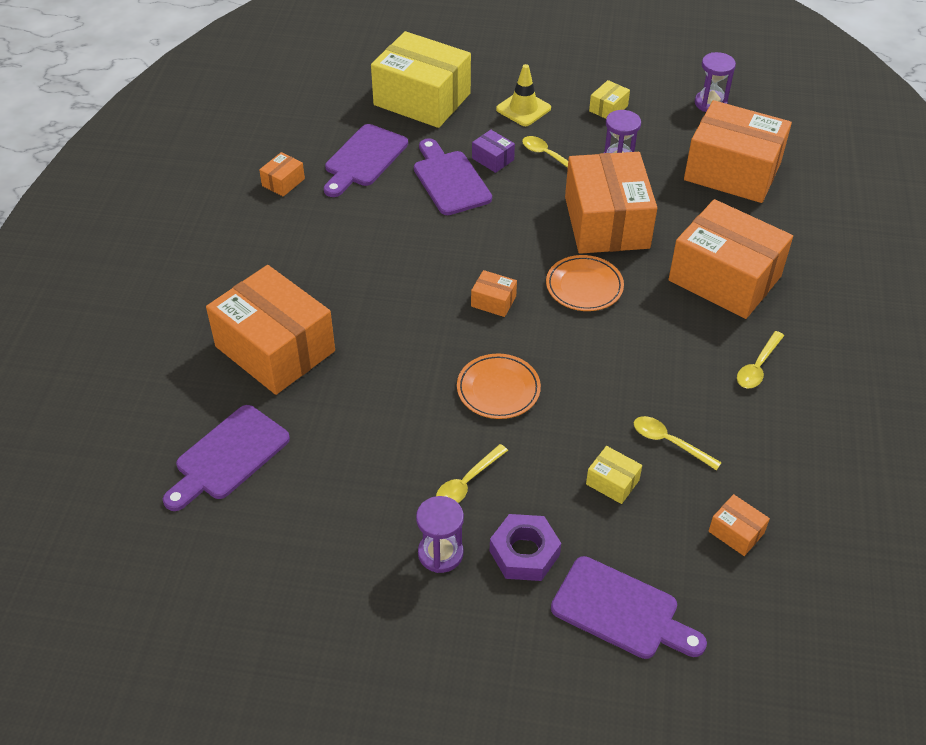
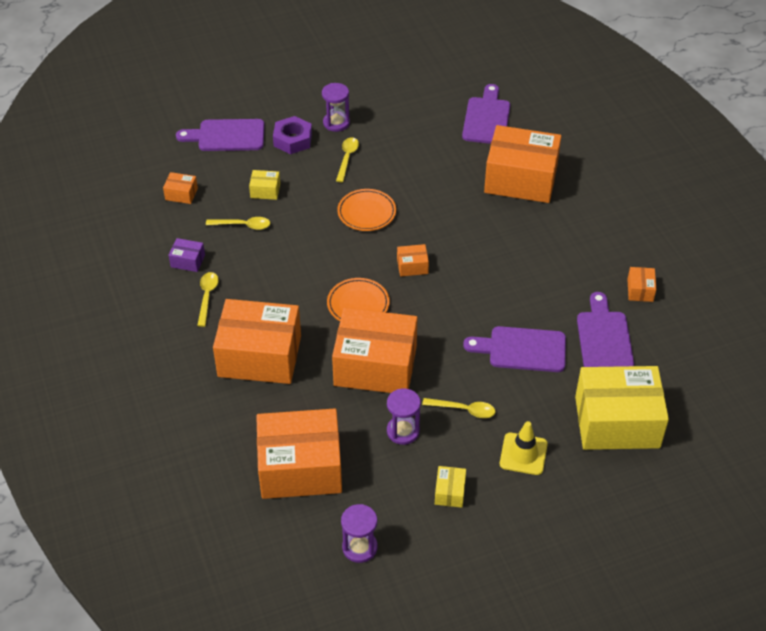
camera: 150 degrees right, 0 degrees up
purple cutting board [414,138,492,215] -> purple cutting board turned 150 degrees clockwise [463,326,566,372]
purple box [472,130,515,173] -> purple box moved to [169,238,205,272]
orange box [565,152,657,254] -> orange box turned 45 degrees counterclockwise [332,308,417,393]

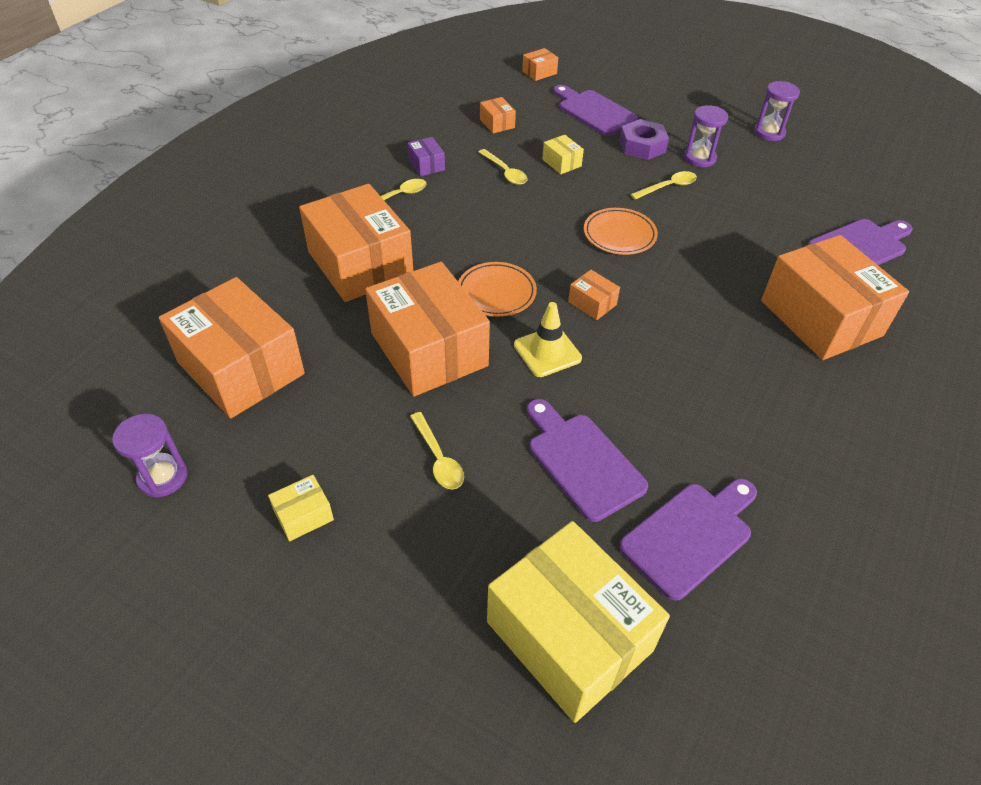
camera: 50 degrees right, 0 degrees up
purple hourglass [387,388,421,445] -> purple hourglass moved to [754,81,800,141]
yellow traffic cone [500,421,548,475] -> yellow traffic cone moved to [514,302,582,377]
orange box [627,267,656,302] -> orange box moved to [522,48,558,81]

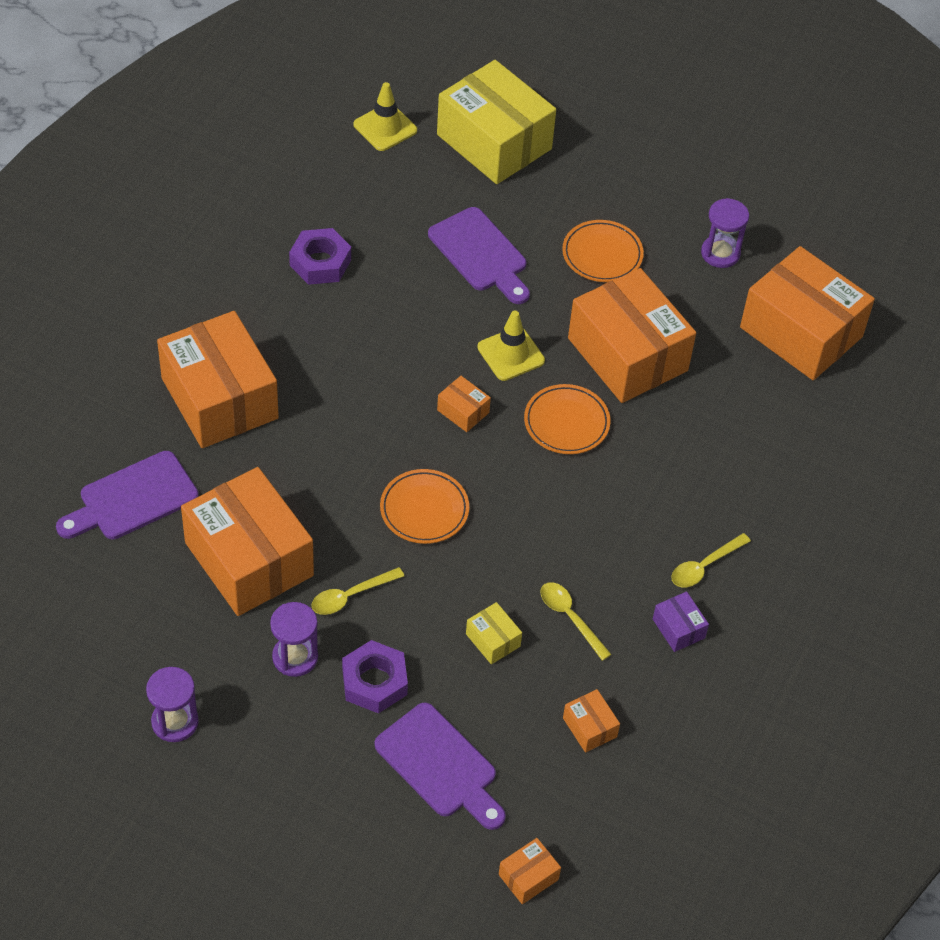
camera: 175 degrees right, 5 degrees up
purple hourglass [112,414,187,498] -> purple hourglass moved to [701,198,749,268]
yellow box [268,475,334,541] -> none
orange box [299,184,413,302] -> orange box moved to [181,467,314,616]
yellow spoon [410,412,464,489] -> orange plate [562,220,644,282]
purple cutting board [619,479,757,601] -> none
none -> purple nut [289,228,351,285]
none -> yellow traffic cone [353,82,417,151]

